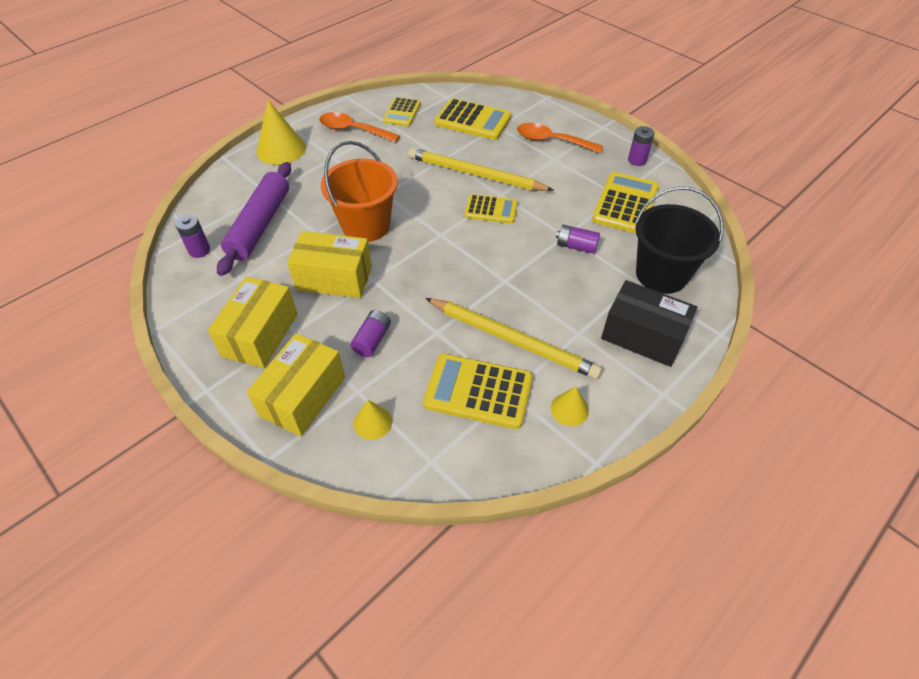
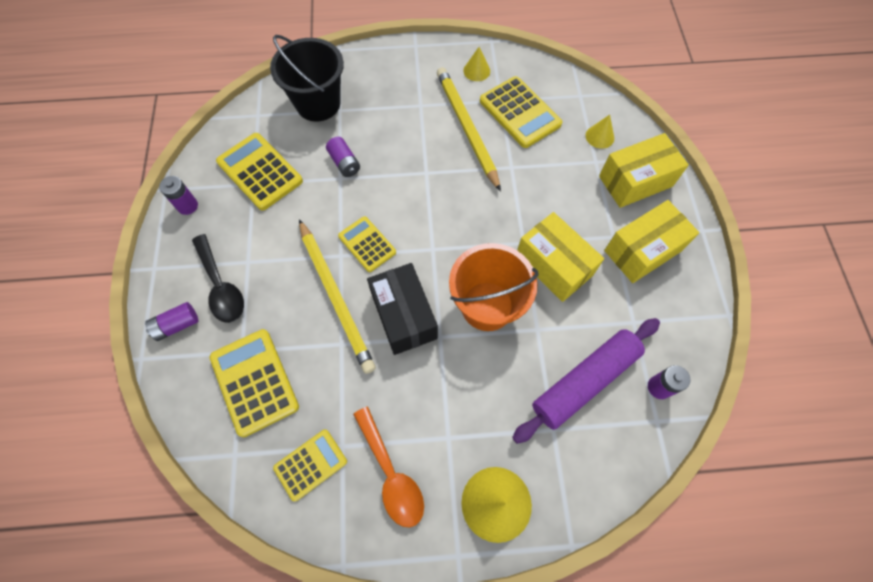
camera: 140 degrees left, 15 degrees up
purple battery [350,310,391,357] -> purple battery moved to [145,302,198,341]
orange spoon [517,123,603,153] -> black spoon [192,234,244,323]
yellow calculator [592,172,659,234] -> yellow calculator turned 75 degrees clockwise [216,133,303,211]
black box [601,280,697,367] -> black box moved to [367,263,438,355]

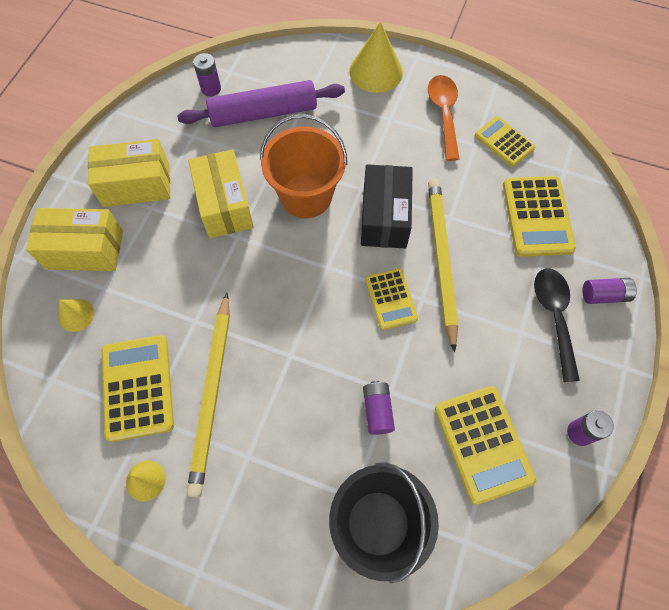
camera: 155 degrees left, 0 degrees up
yellow calculator [273,429,347,501] -> yellow calculator turned 60 degrees clockwise [475,116,535,167]

